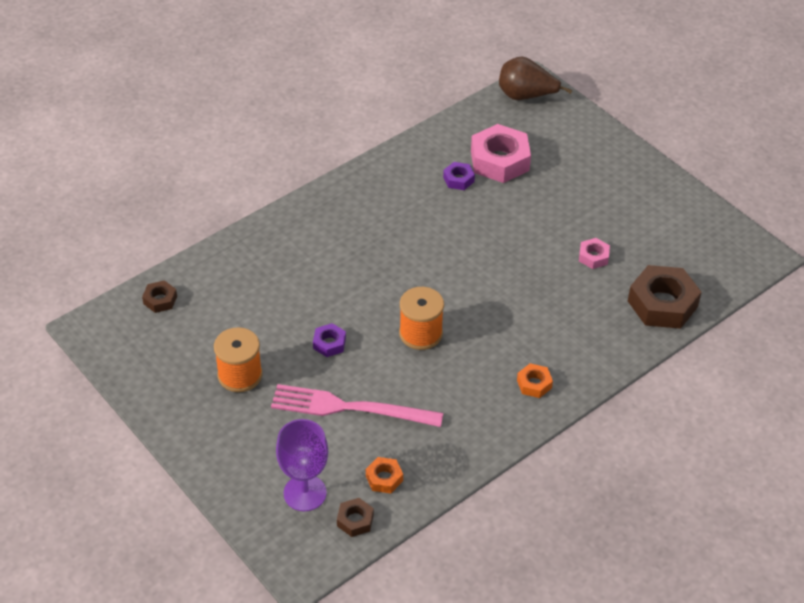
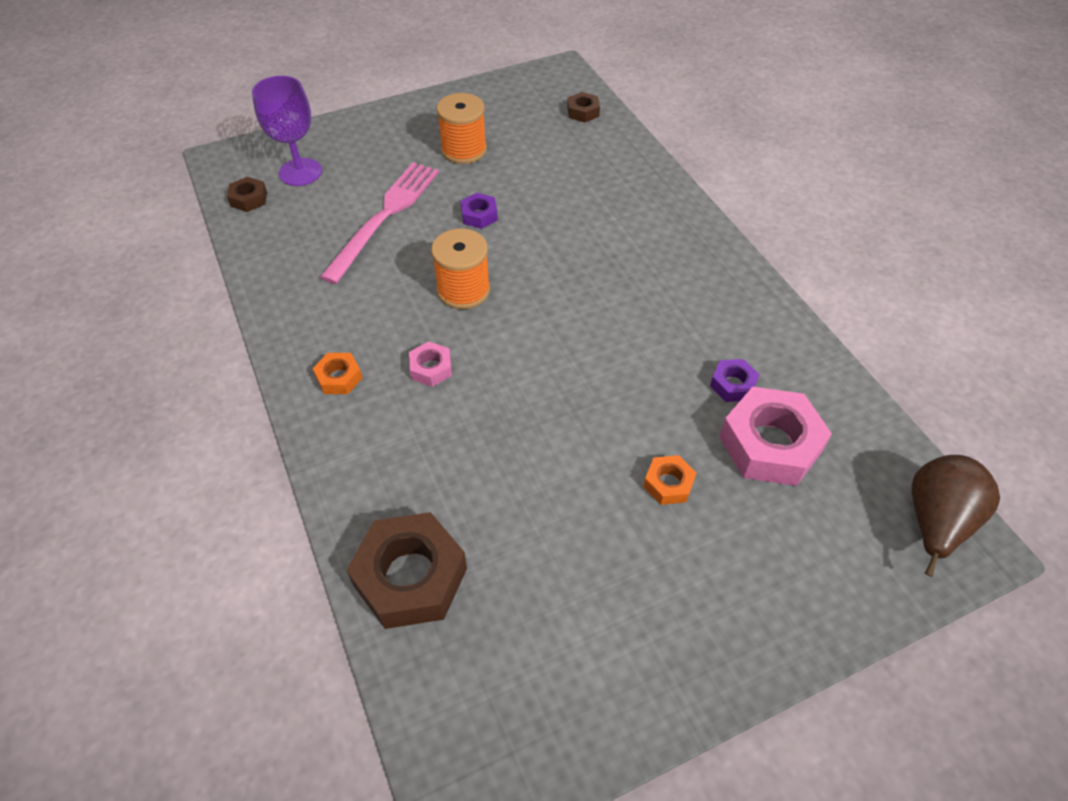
camera: 105 degrees right, 5 degrees up
orange nut [366,457,403,493] -> orange nut moved to [643,455,696,505]
pink nut [579,238,610,269] -> pink nut moved to [409,341,452,387]

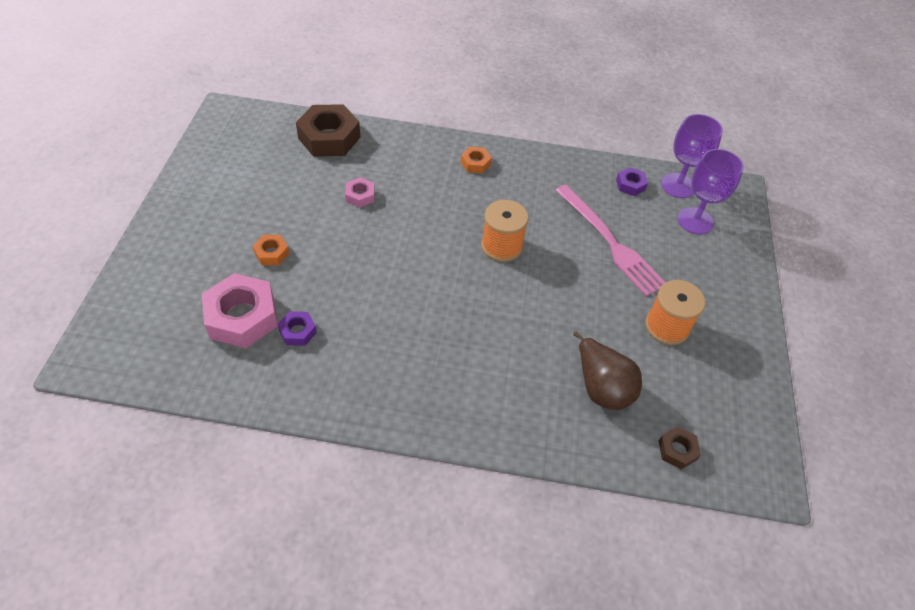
camera: 120 degrees right, 0 degrees up
brown nut [227,177,267,212] -> purple goblet [661,114,723,198]
pink nut [409,341,452,387] -> pink nut moved to [345,177,375,208]
purple nut [460,193,498,229] -> purple nut moved to [616,167,648,196]
brown pear [912,455,1000,577] -> brown pear moved to [573,331,642,410]

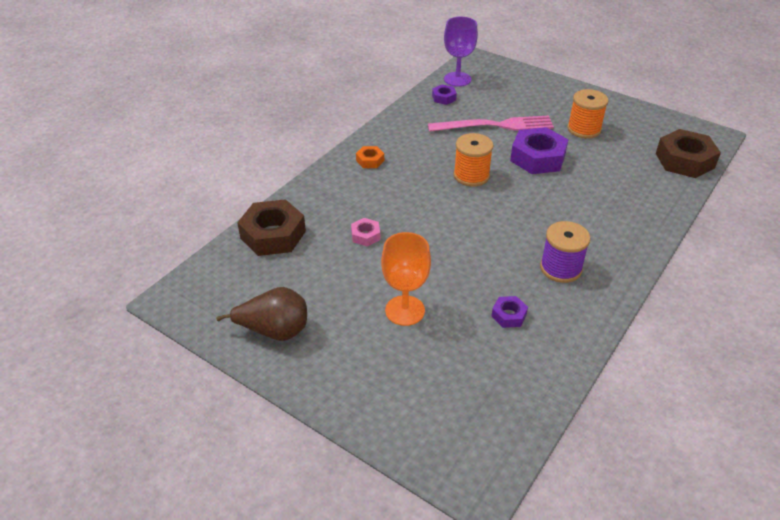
camera: 60 degrees left, 10 degrees down
pink nut [202,273,278,348] -> none
orange nut [253,235,289,265] -> orange goblet [381,232,431,326]
brown pear [573,331,642,410] -> brown pear moved to [216,287,307,341]
brown nut [659,426,701,469] -> brown nut [656,129,721,178], size x2.04
purple goblet [678,149,744,235] -> none
none -> purple nut [510,127,568,174]
none -> purple spool [540,221,590,283]

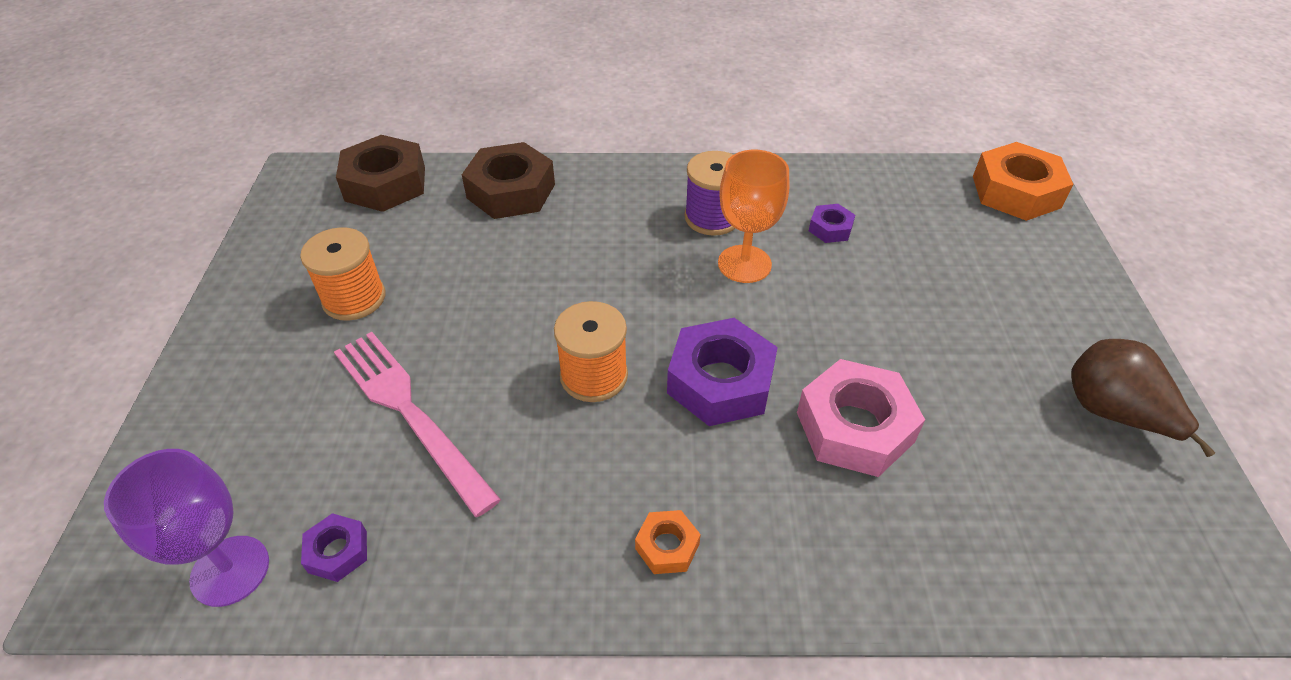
camera: 125 degrees left, 5 degrees up
brown nut [237,199,306,256] -> brown nut moved to [462,142,555,219]
pink nut [351,218,380,247] -> pink nut [797,359,925,477], size x2.04
orange goblet [381,232,431,326] -> orange goblet moved to [718,150,789,283]
purple nut [510,127,568,174] -> purple nut moved to [667,318,778,426]
none -> orange nut [973,142,1074,221]

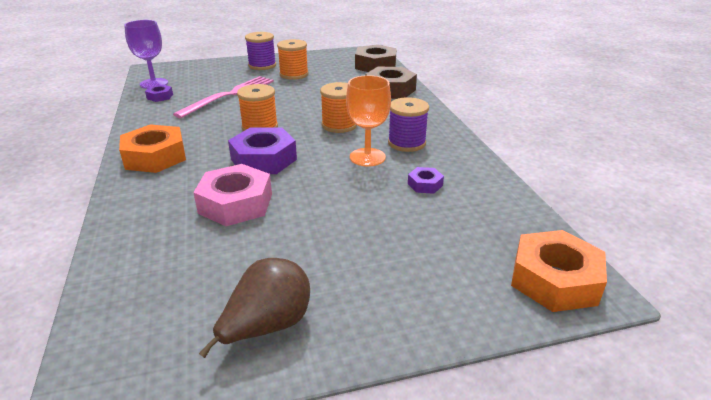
camera: 75 degrees right, 15 degrees down
orange nut [635,510,701,574] -> orange nut [119,124,186,173], size x2.04
none -> purple spool [245,32,276,70]
none -> orange spool [320,82,357,133]

